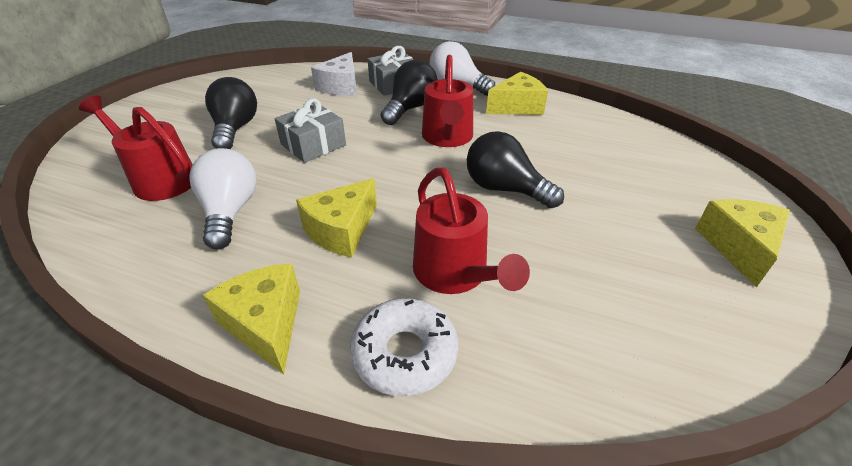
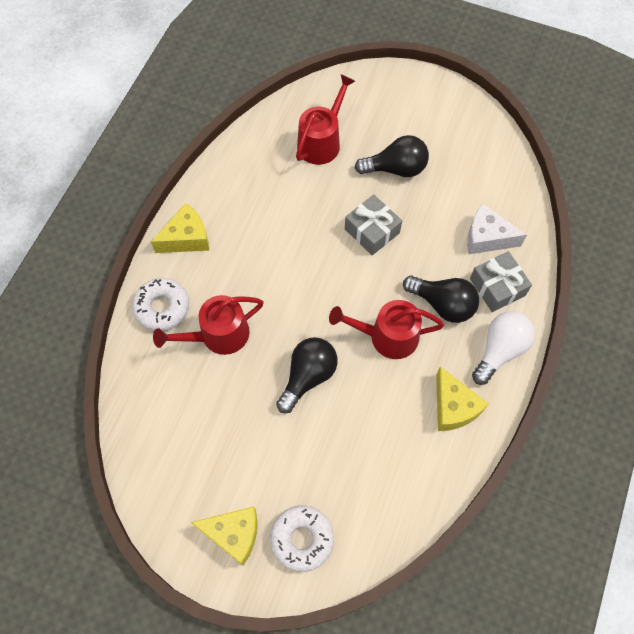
camera: 90 degrees right, 25 degrees up
white light bulb [189,148,257,250] -> none
yellow cheese [296,178,377,257] -> none
none -> white donut [270,506,334,572]

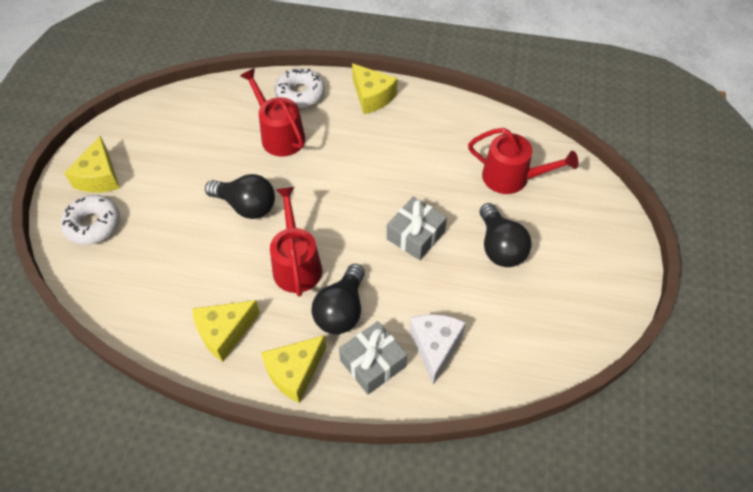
camera: 80 degrees right, 10 degrees down
white light bulb [472,311,535,385] -> yellow cheese [261,335,326,403]

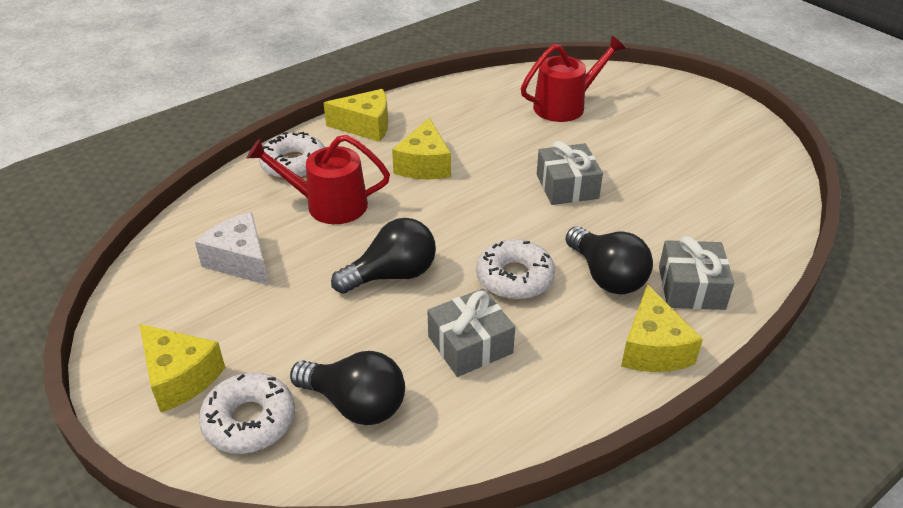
camera: 50 degrees left, 15 degrees down
yellow cheese [192,300,260,362] -> yellow cheese moved to [392,118,451,180]
red watering can [270,187,322,297] -> white donut [476,239,555,300]
white cheese [409,314,466,385] -> white cheese moved to [195,212,269,285]
black light bulb [480,203,532,267] -> black light bulb moved to [290,351,405,425]
none -> grey gift [428,288,515,377]

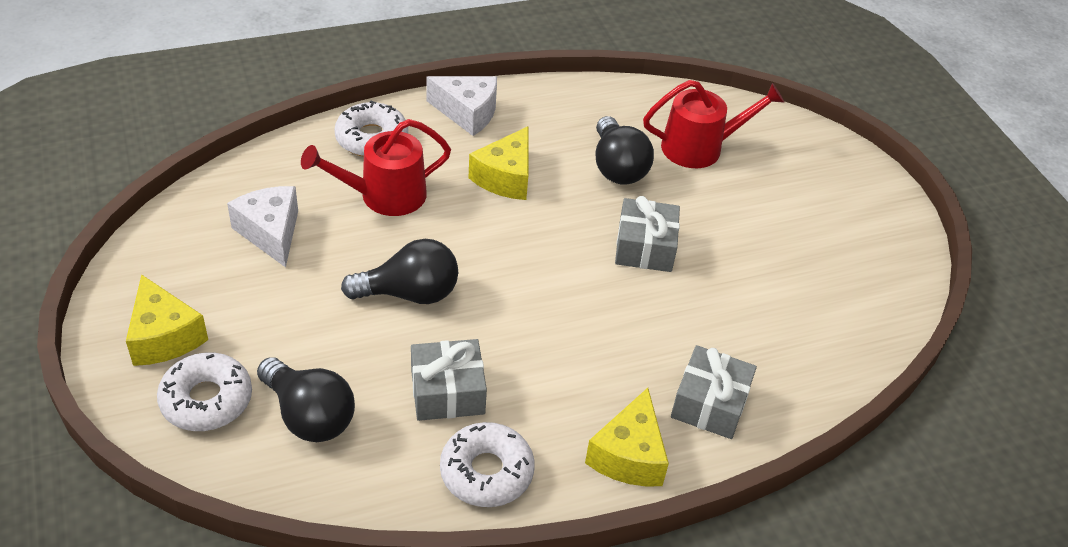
camera: 15 degrees right, 5 degrees up
red watering can [247,135,390,224] -> red watering can turned 45 degrees counterclockwise [301,119,451,216]
yellow cheese [324,89,388,142] -> white cheese [426,76,497,136]
white donut [476,239,555,300] -> white donut moved to [440,422,535,507]
black light bulb [565,226,653,294] -> black light bulb moved to [595,116,654,185]

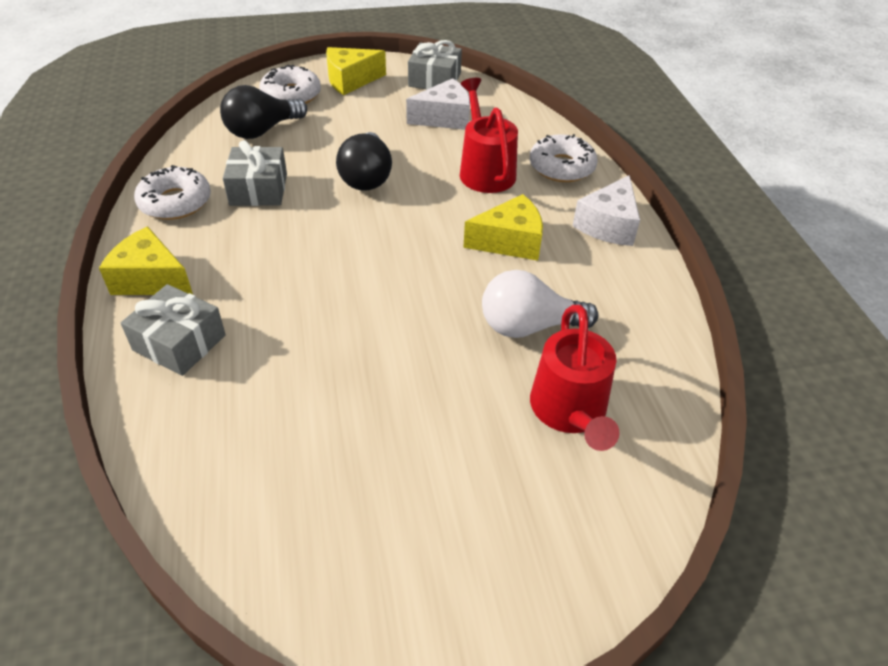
camera: 100 degrees right, 0 degrees up
yellow cheese [469,126,529,200] -> yellow cheese turned 135 degrees clockwise [463,194,543,261]
black light bulb [595,116,654,185] -> white light bulb [482,270,598,338]
grey gift [615,196,680,272] -> grey gift moved to [408,40,462,89]

